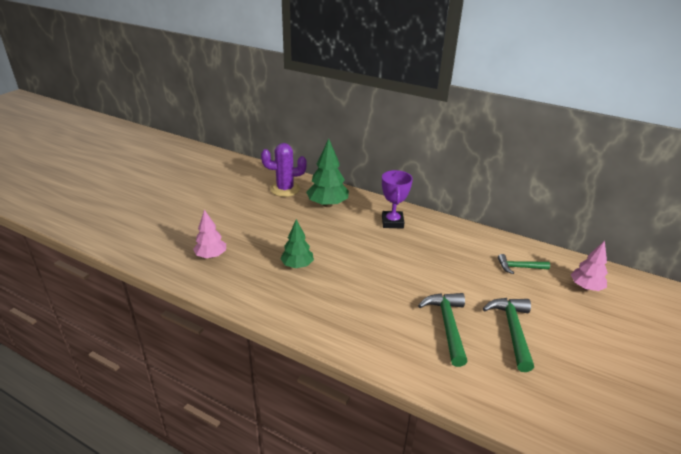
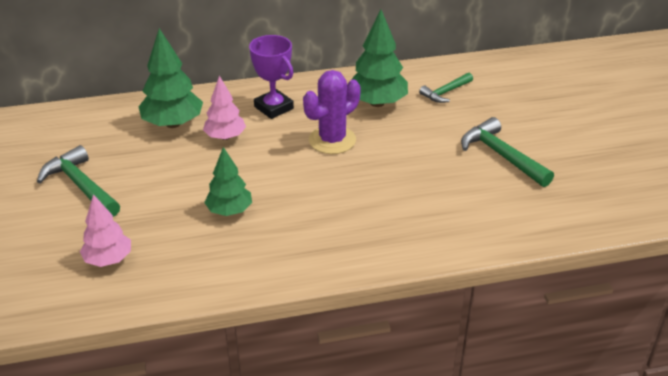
camera: 40 degrees left, 5 degrees up
purple cactus [261,143,307,197] -> purple cactus moved to [303,70,361,154]
green hammer [418,293,468,367] -> green hammer moved to [37,145,120,217]
pink tree [571,241,608,291] -> pink tree moved to [203,76,246,140]
none -> green tree [351,10,408,107]

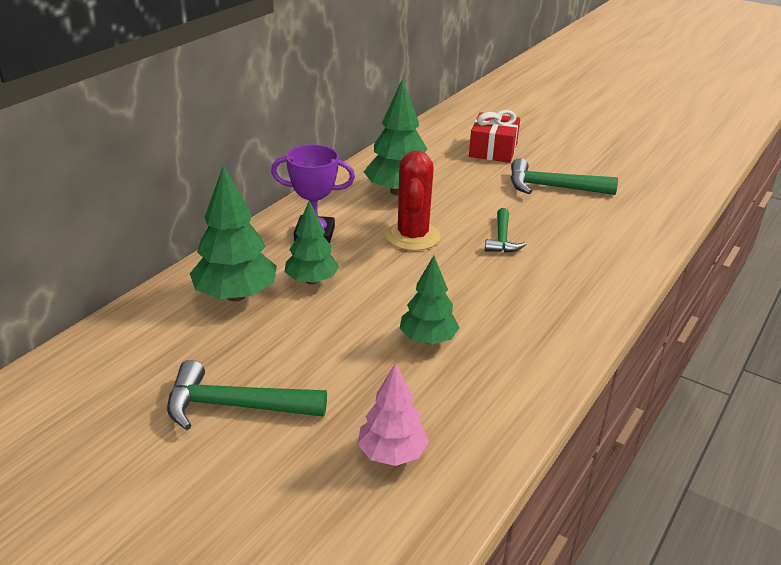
camera: 45 degrees left, 5 degrees down
pink tree [203,76,246,140] -> green tree [285,200,339,285]
purple cactus [303,70,361,154] -> red cactus [385,151,441,251]
green hammer [419,73,473,103] -> green hammer moved to [485,208,526,253]
none -> red gift [469,110,520,163]

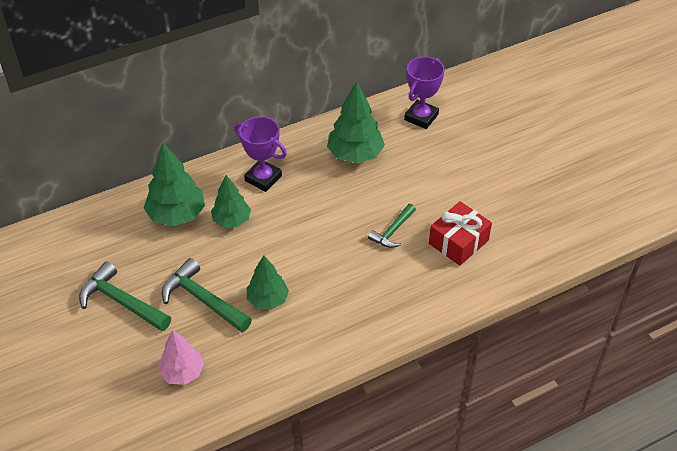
camera: 30 degrees right, 15 degrees up
red cactus [385,151,441,251] -> none
red gift [469,110,520,163] -> red gift moved to [429,201,492,266]
green hammer [511,158,618,195] -> green hammer moved to [162,258,252,332]
none -> purple trophy [404,56,445,129]

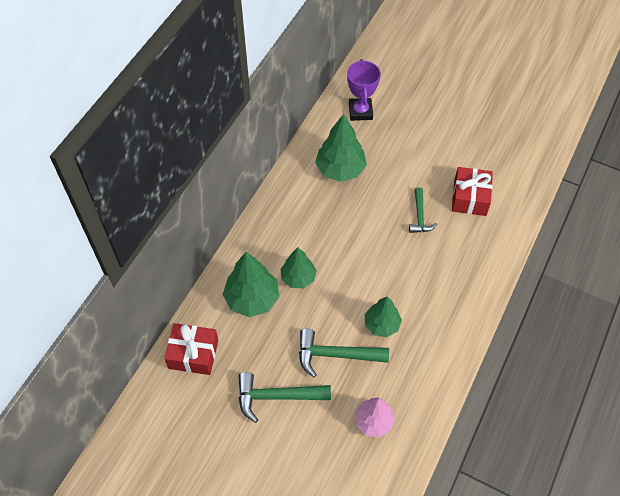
camera: 35 degrees left, 10 degrees up
purple trophy [235,116,287,192] -> none
none -> red gift [164,323,218,375]

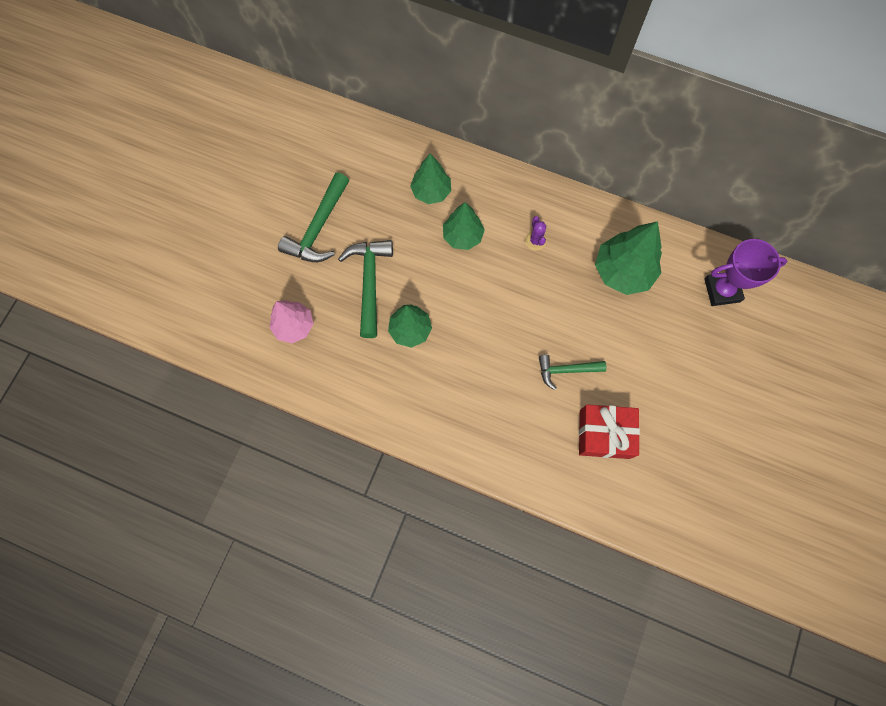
camera: 85 degrees right, 15 degrees up
red gift [164,323,218,375] -> none
green tree [223,252,279,317] -> green tree [410,154,451,204], size x0.66
green hammer [239,372,331,423] -> green hammer turned 150 degrees counterclockwise [278,173,349,262]
none -> purple cactus [525,216,547,251]

